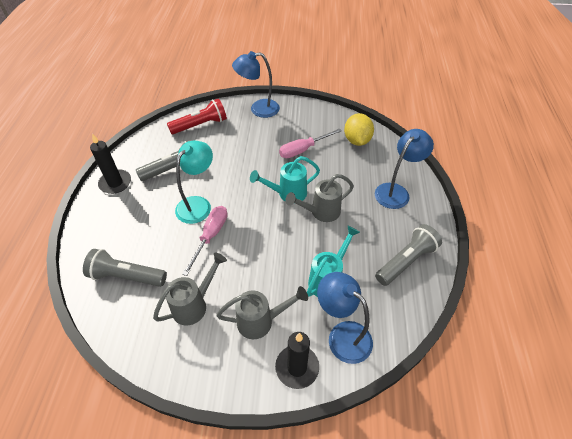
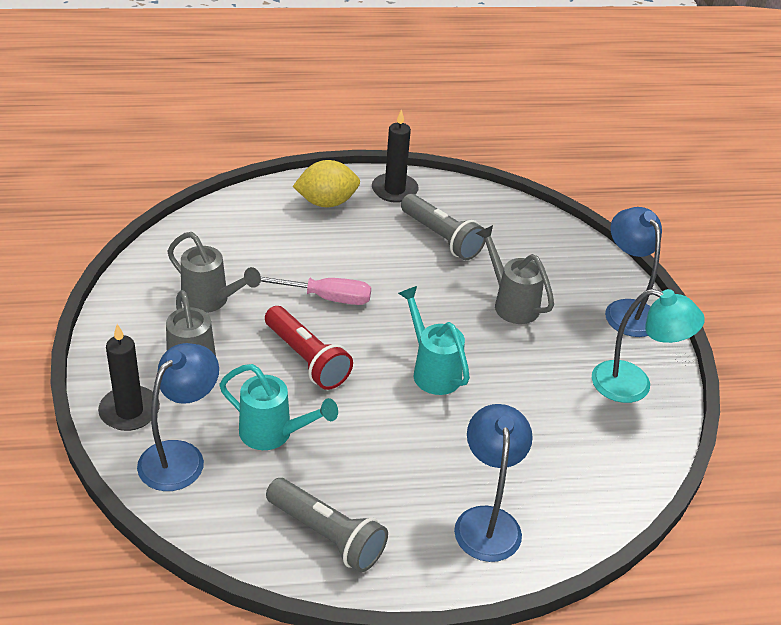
camera: 75 degrees right, 10 degrees down
grey flashlight [83,249,167,287] -> none
red flashlight [167,98,227,134] -> red flashlight moved to [265,306,353,390]
turquoise lamp [175,141,213,224] -> turquoise lamp moved to [592,289,705,403]
pink screwdriver [279,128,342,158] -> none
grey watering can [286,174,354,222] -> grey watering can moved to [476,225,554,324]
yellow lemon [344,113,374,146] -> yellow lemon moved to [293,160,360,207]
blue lamp [375,129,434,209] -> blue lamp turned 120 degrees counterclockwise [454,404,533,562]

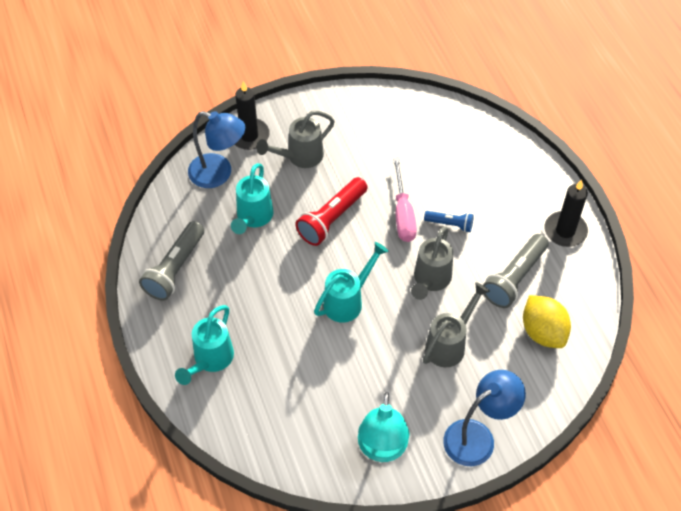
camera: 80 degrees right, 15 degrees up
grey watering can [168,232,261,313] -> grey watering can moved to [411,226,453,300]
yellow lemon [293,160,360,207] -> yellow lemon moved to [523,295,571,348]
blue lamp [454,404,533,562] -> turquoise watering can [175,305,234,385]
none -> blue flashlight [424,211,474,232]

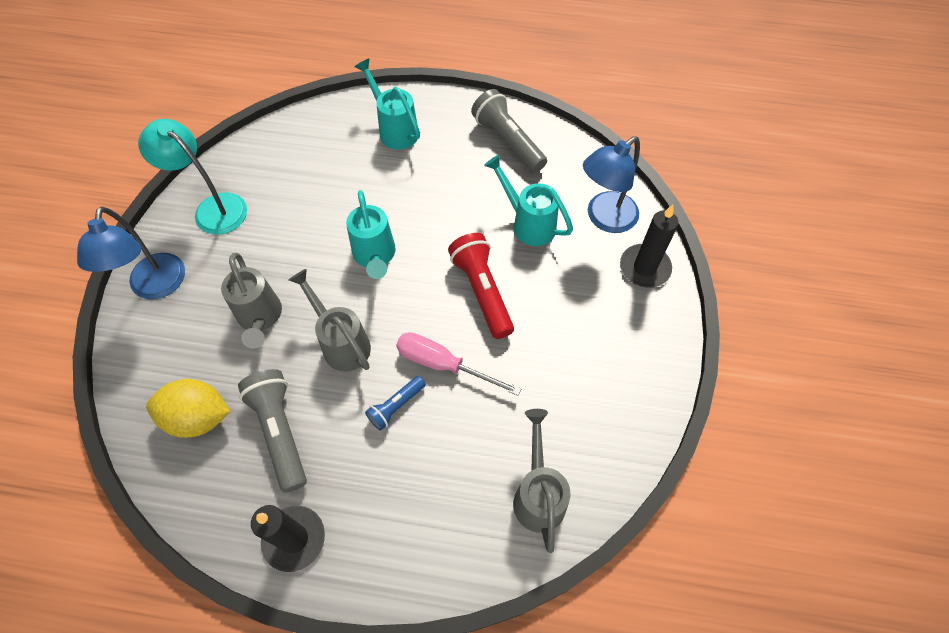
camera: 120 degrees right, 5 degrees up
grey watering can [256,111,335,168] -> grey watering can moved to [513,409,570,553]

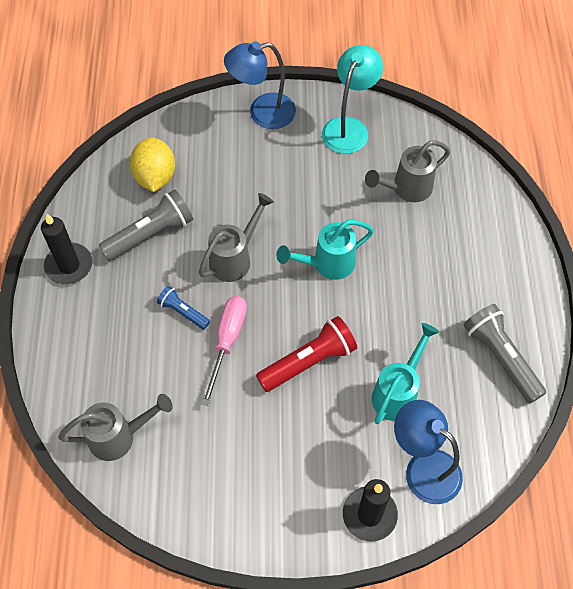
camera: 80 degrees right, 0 degrees up
grey watering can [221,253,282,348] -> grey watering can moved to [365,140,450,202]
turquoise watering can [355,58,420,150] -> none
grey flashlight [471,89,547,173] -> grey flashlight turned 75 degrees counterclockwise [464,304,546,403]

